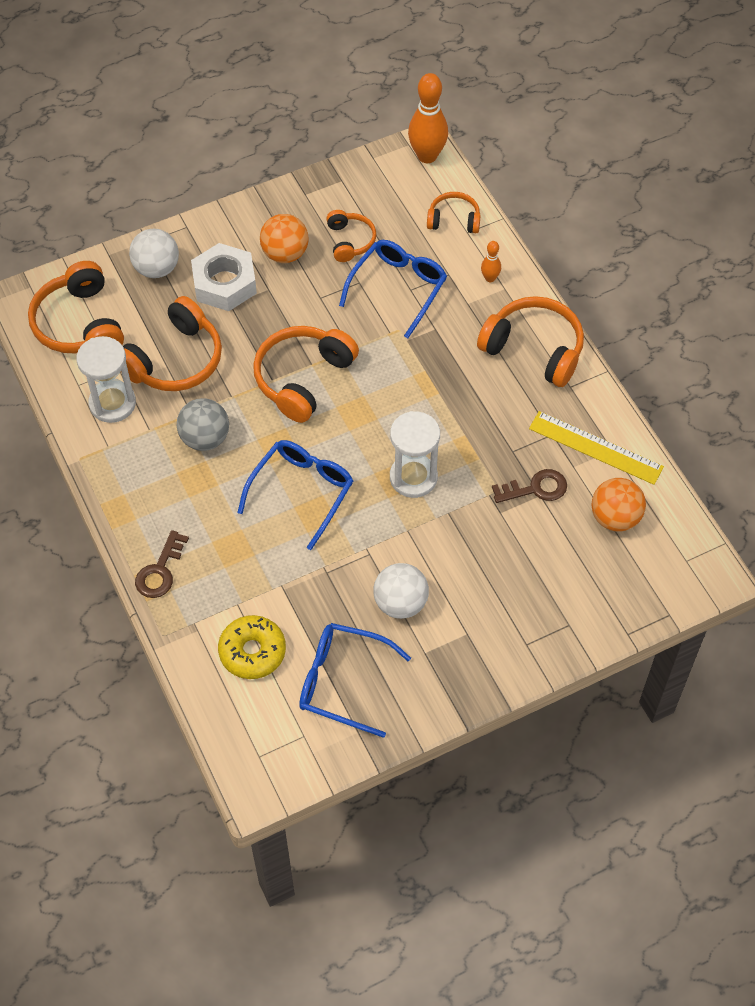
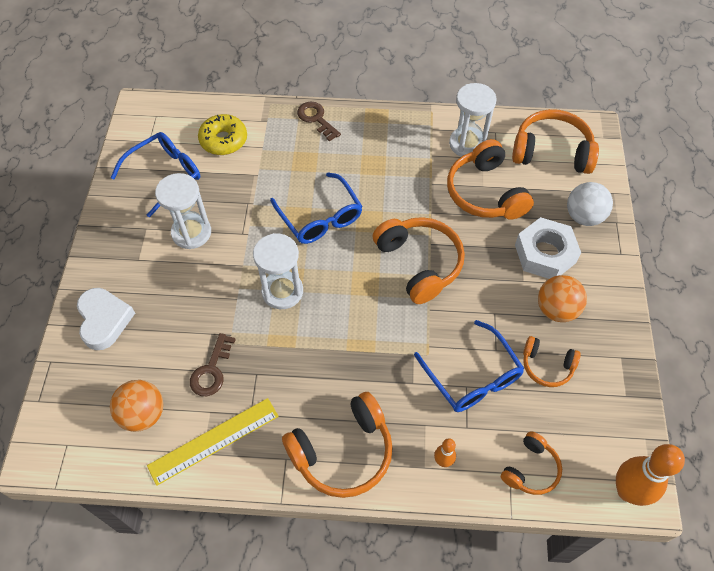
camera: 120 degrees right, 0 degrees up
grey ball [177,398,229,451] -> none
white ball [374,563,429,619] -> white hourglass [155,173,211,249]
none -> white heart [77,288,135,350]

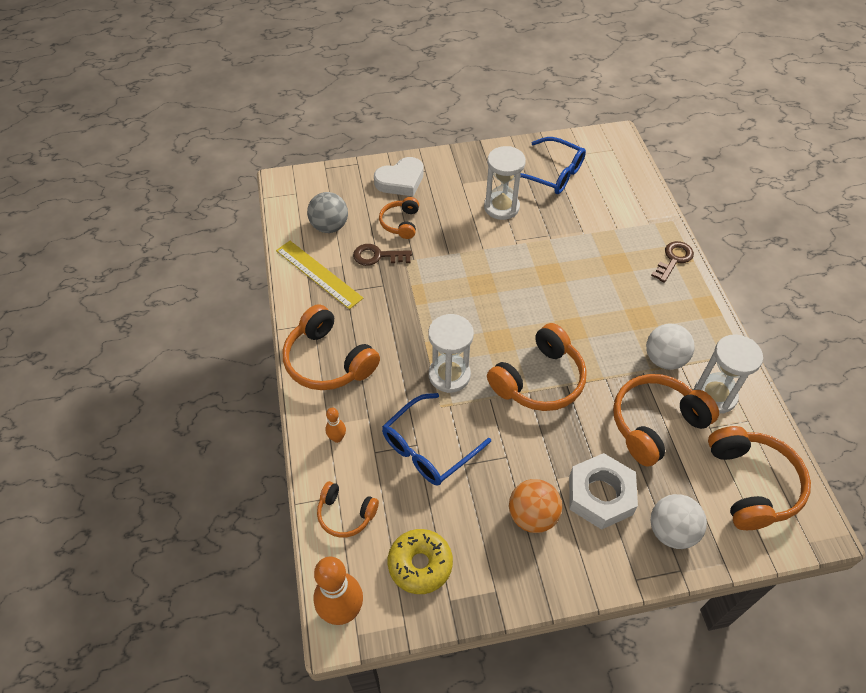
camera: 75 degrees right, 5 degrees down
orange ball [110,380,163,432] -> grey ball [307,192,348,233]
yellow donut [198,114,247,155] -> yellow donut moved to [388,529,453,594]
white hourglass [253,233,303,309] -> white hourglass moved to [428,314,474,393]
blue glasses [270,172,363,244] -> none
orange headphones [523,336,581,387] -> orange headphones moved to [379,197,419,239]
none -> white ball [646,324,694,370]

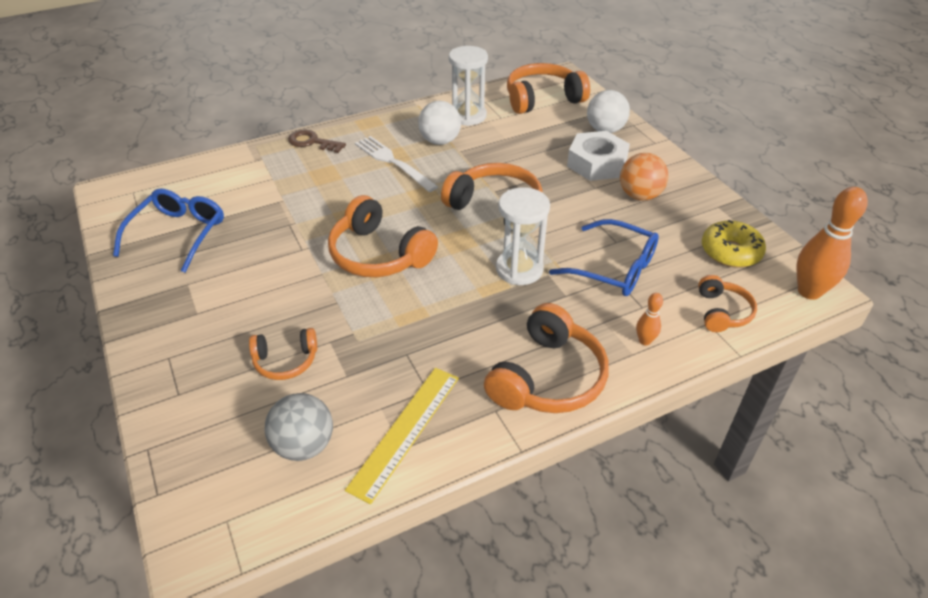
camera: 105 degrees left, 10 degrees down
brown key [353,244,412,266] -> none
white heart [374,157,424,196] -> none
white hourglass [484,146,526,220] -> none
orange headphones [613,374,719,467] -> orange headphones moved to [328,195,438,277]
none -> white fork [355,136,438,192]

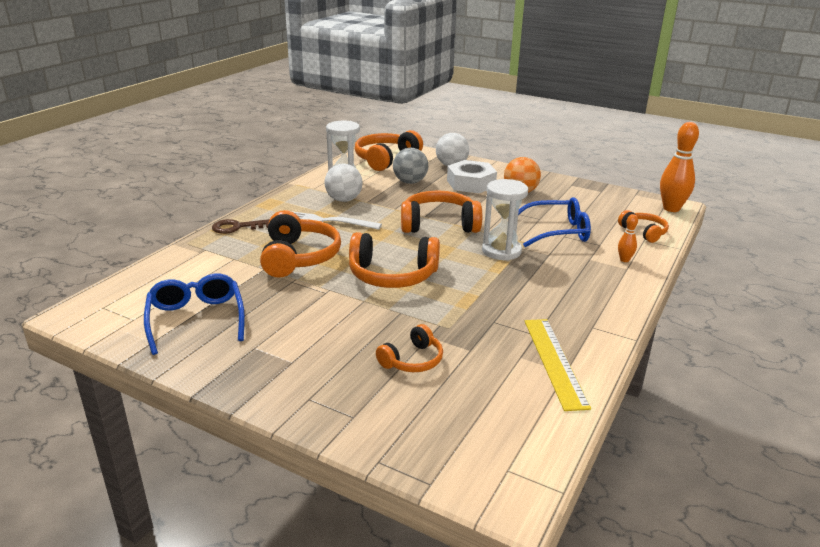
camera: 35 degrees left, 15 degrees down
grey ball [264,393,333,461] -> grey ball moved to [393,148,428,184]
orange headphones [484,303,609,413] -> orange headphones moved to [260,210,341,278]
yellow donut [702,220,766,268] -> none

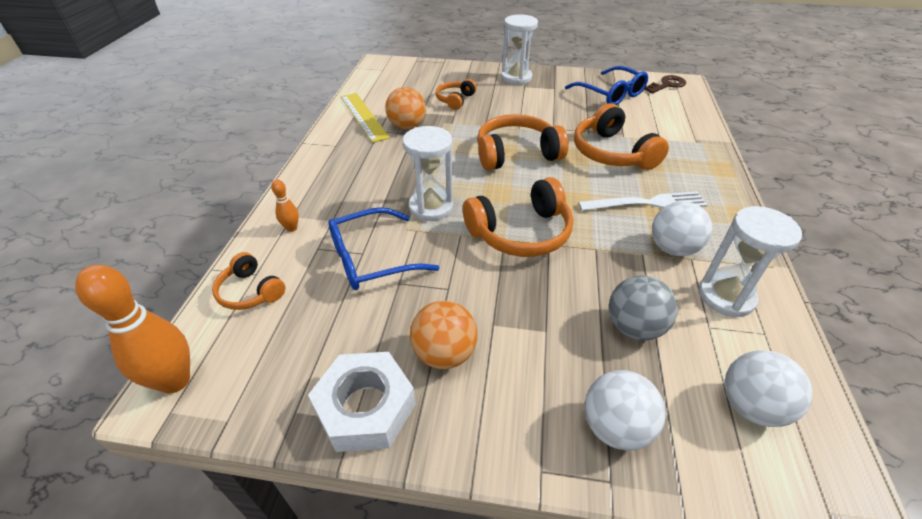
camera: 160 degrees right, 15 degrees up
brown key [212,219,270,234] -> brown key moved to [644,75,686,94]
orange headphones [355,130,423,171] -> white ball [724,350,812,427]
white nut [447,160,497,193] -> white nut moved to [308,352,416,452]
none -> orange ball [385,87,426,129]
none -> white hourglass [501,14,538,85]

